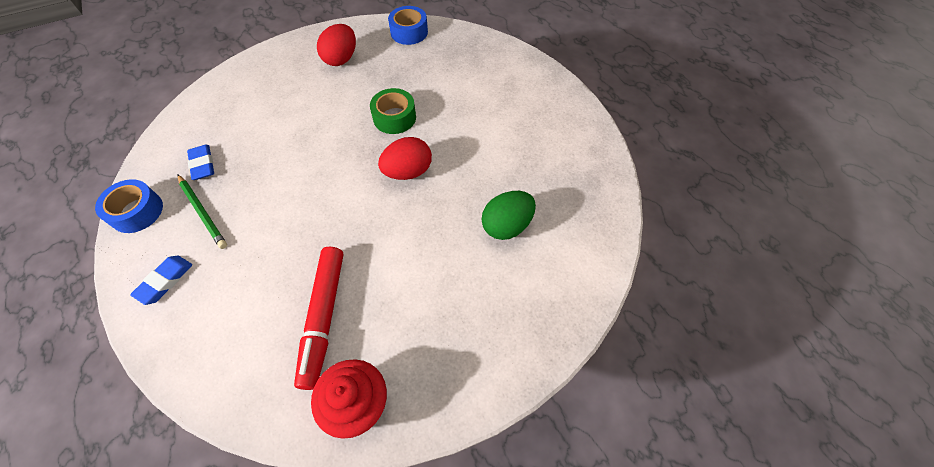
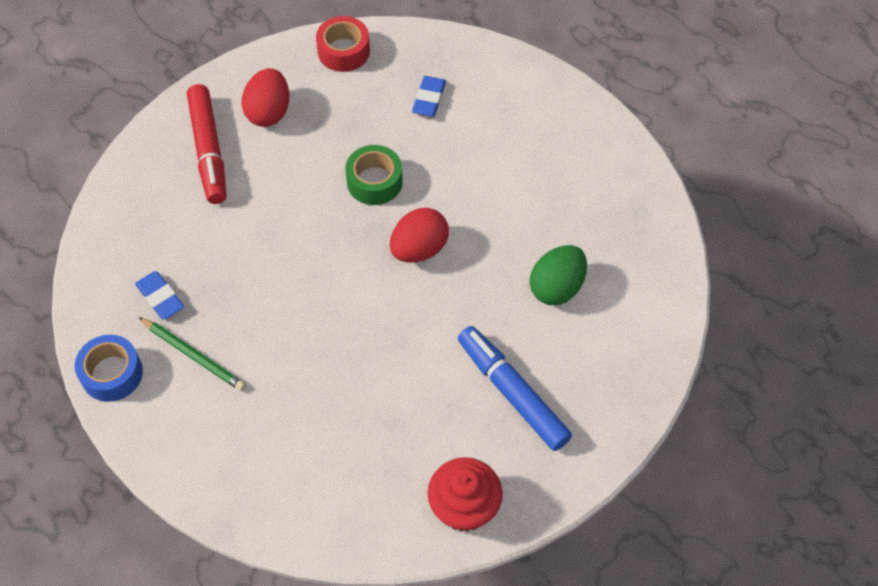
camera: 15 degrees left, 0 degrees up
blue eraser [130,256,192,305] -> blue eraser moved to [412,76,446,117]
red marker [294,247,343,390] -> red marker moved to [187,84,226,204]
blue tape [388,6,428,45] -> red tape [316,16,370,72]
none -> blue marker [458,326,572,451]

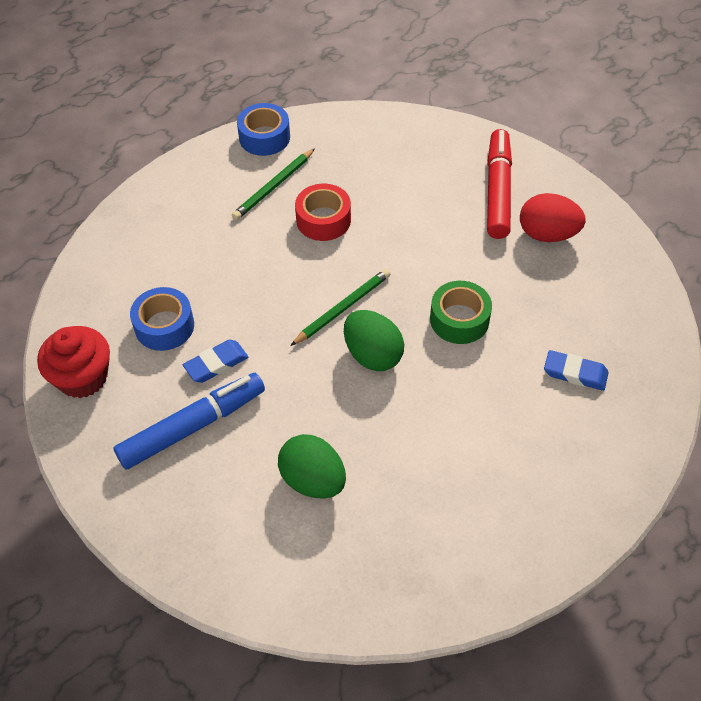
camera: 95 degrees right, 5 degrees down
blue eraser [135,271,184,320] -> blue eraser moved to [183,340,248,383]
red marker [187,84,226,204] -> red marker turned 105 degrees clockwise [487,129,512,239]
red tape [316,16,370,72] -> red tape moved to [295,184,351,241]
red egg [390,208,449,263] -> green egg [344,310,404,371]
none -> blue tape [130,287,194,351]
none -> green pencil [290,269,390,346]

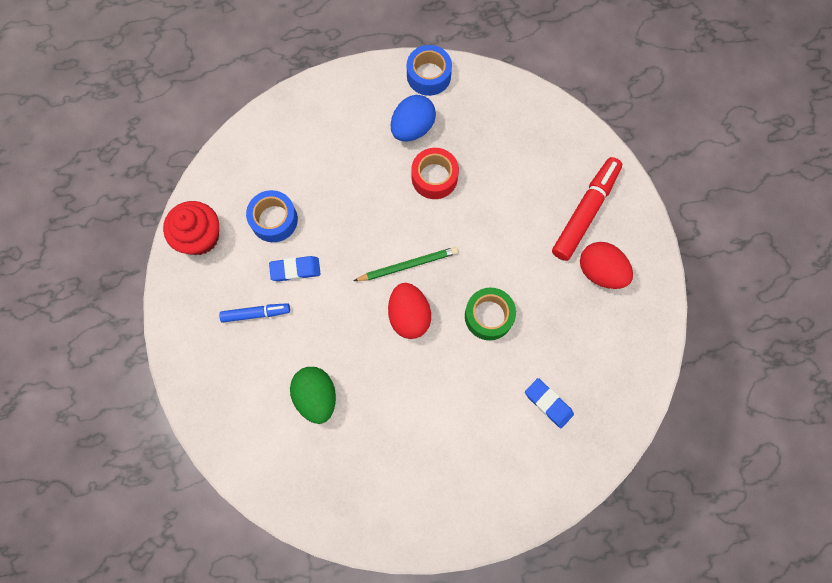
camera: 25 degrees right, 20 degrees up
blue marker [114,373,265,469] -> blue marker [219,303,290,323], size x0.56
green pencil [232,148,315,220] -> blue egg [391,95,436,142]
green egg [344,310,404,371] -> red egg [388,283,431,339]

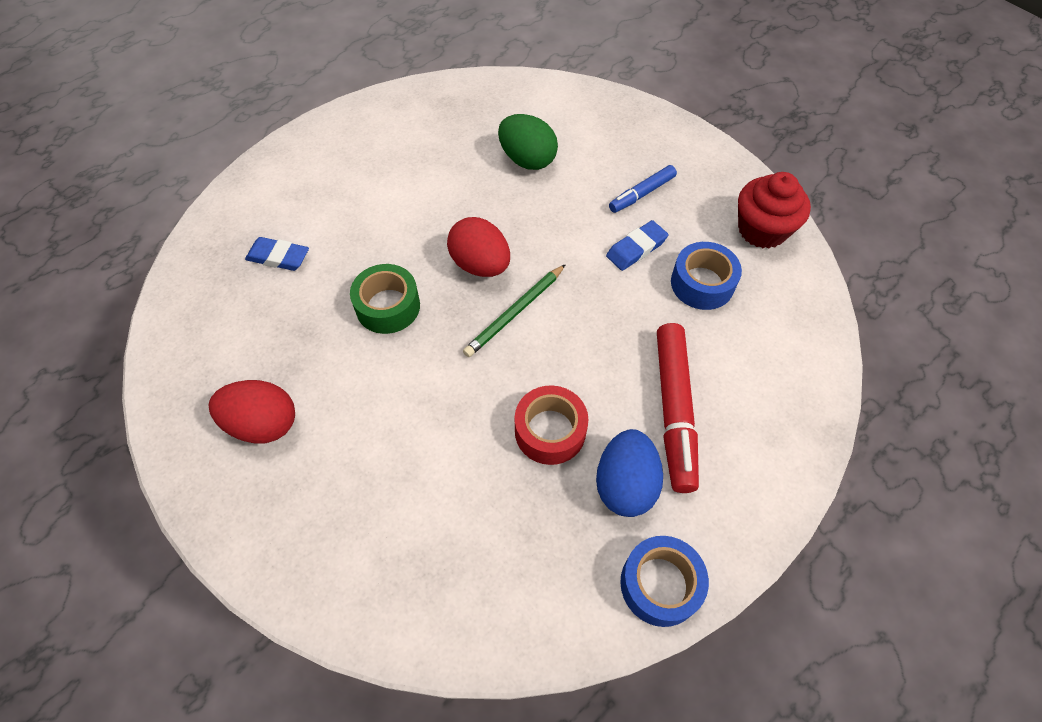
camera: 150 degrees right, 15 degrees down
red marker [552,157,622,261] -> red marker moved to [657,323,699,493]

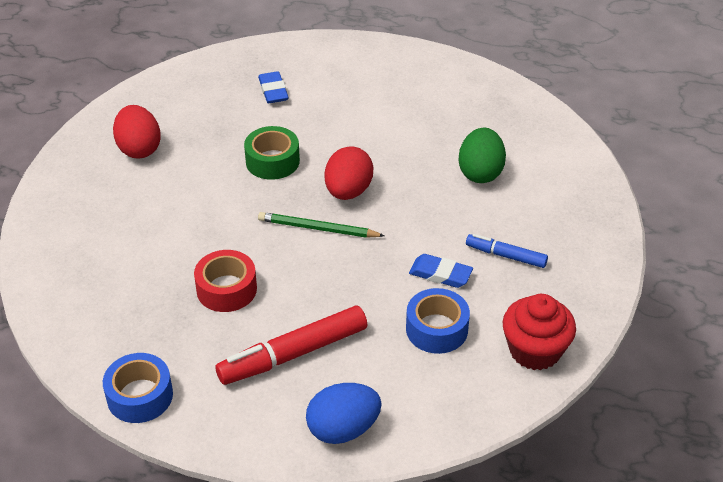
camera: 60 degrees right, 15 degrees down
blue egg [596,429,663,517] -> blue egg moved to [306,383,382,444]

